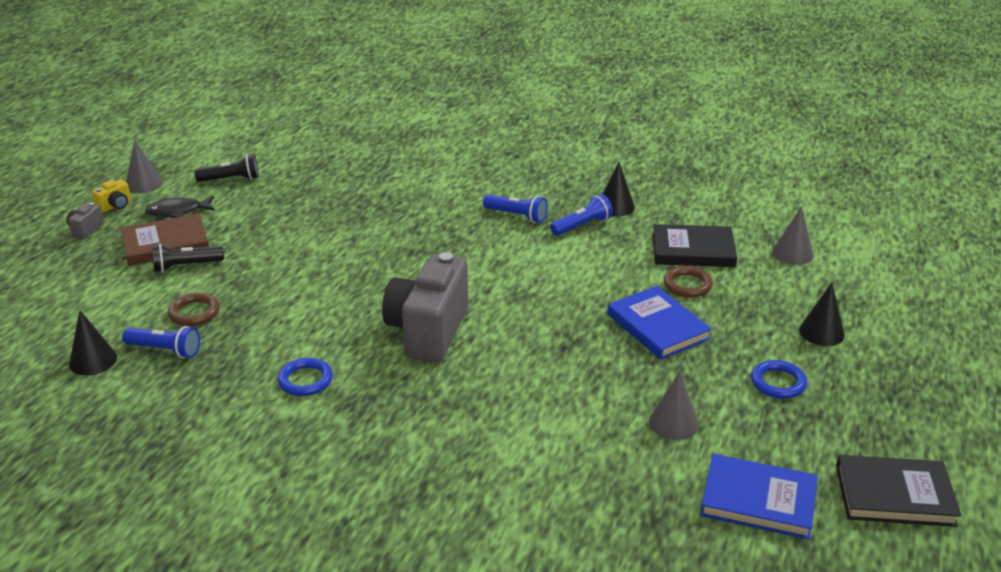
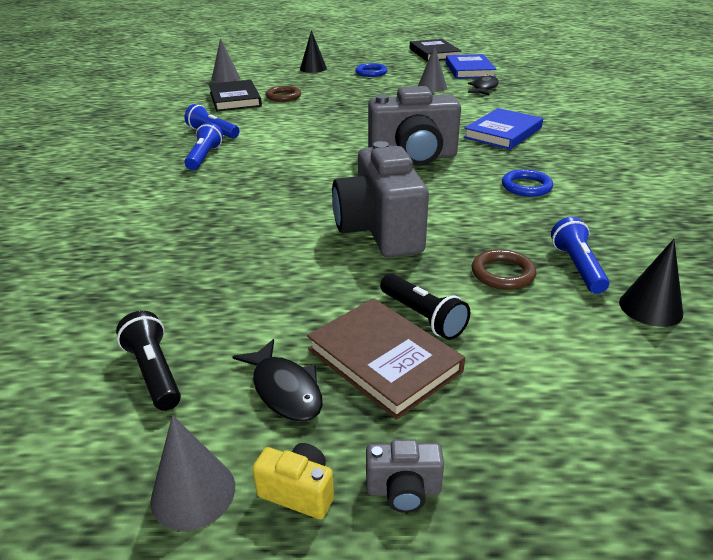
camera: 110 degrees left, 0 degrees up
black cone [603,162,635,217] -> none
blue book [608,286,712,360] -> blue book moved to [464,108,543,150]
none -> grey camera [332,141,429,257]
none -> black fish [468,75,499,95]

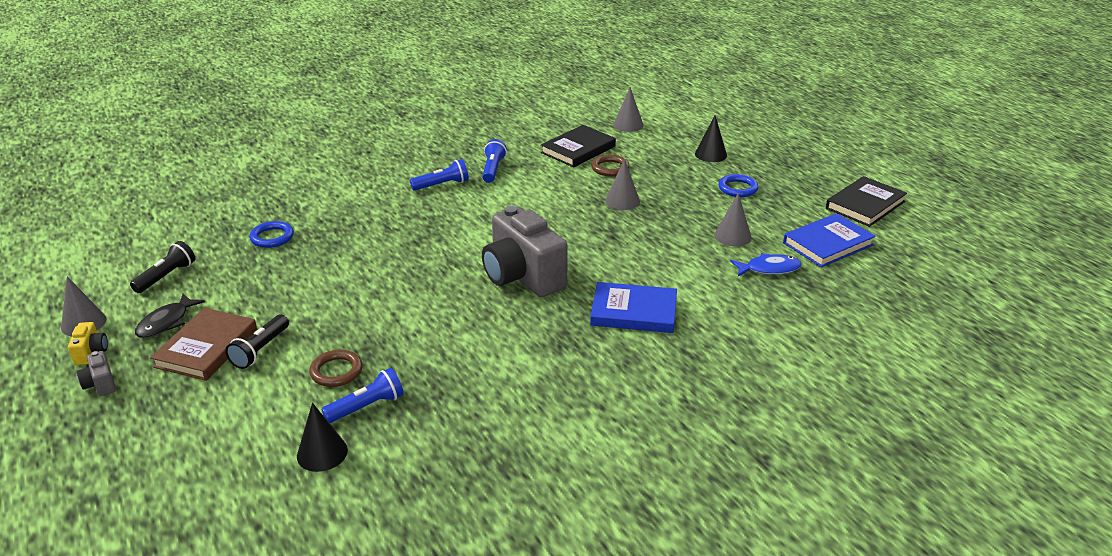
camera: 60 degrees right, 0 degrees up
grey camera [332,141,429,257] -> none
black fish [468,75,499,95] -> blue fish [730,253,802,276]
blue ring [502,169,553,197] -> blue ring moved to [249,221,294,248]
none -> grey cone [605,159,640,210]

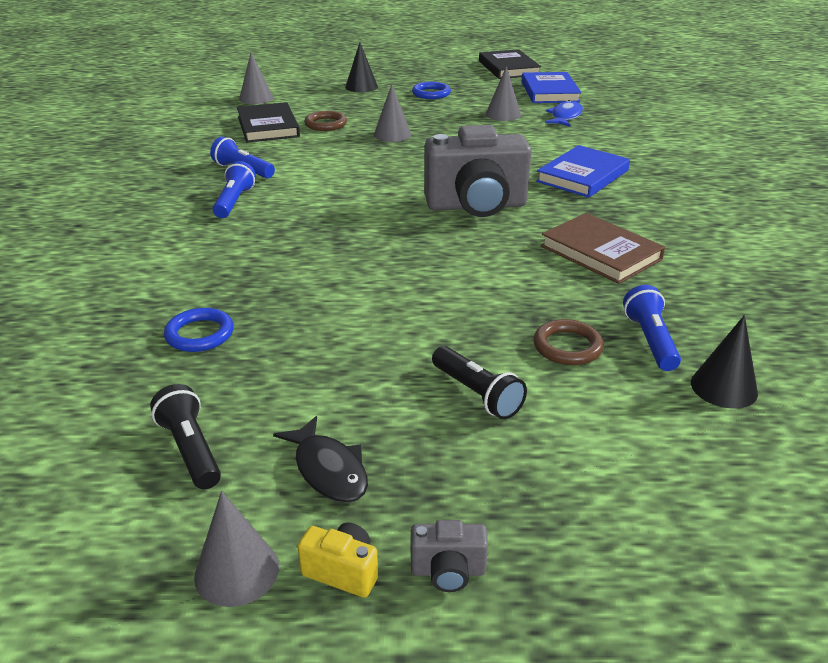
camera: 60 degrees left, 0 degrees up
brown book [150,308,257,381] -> brown book moved to [541,213,665,284]

